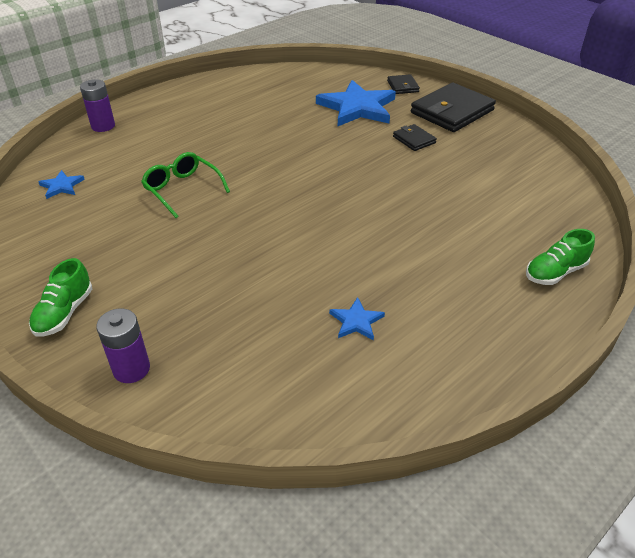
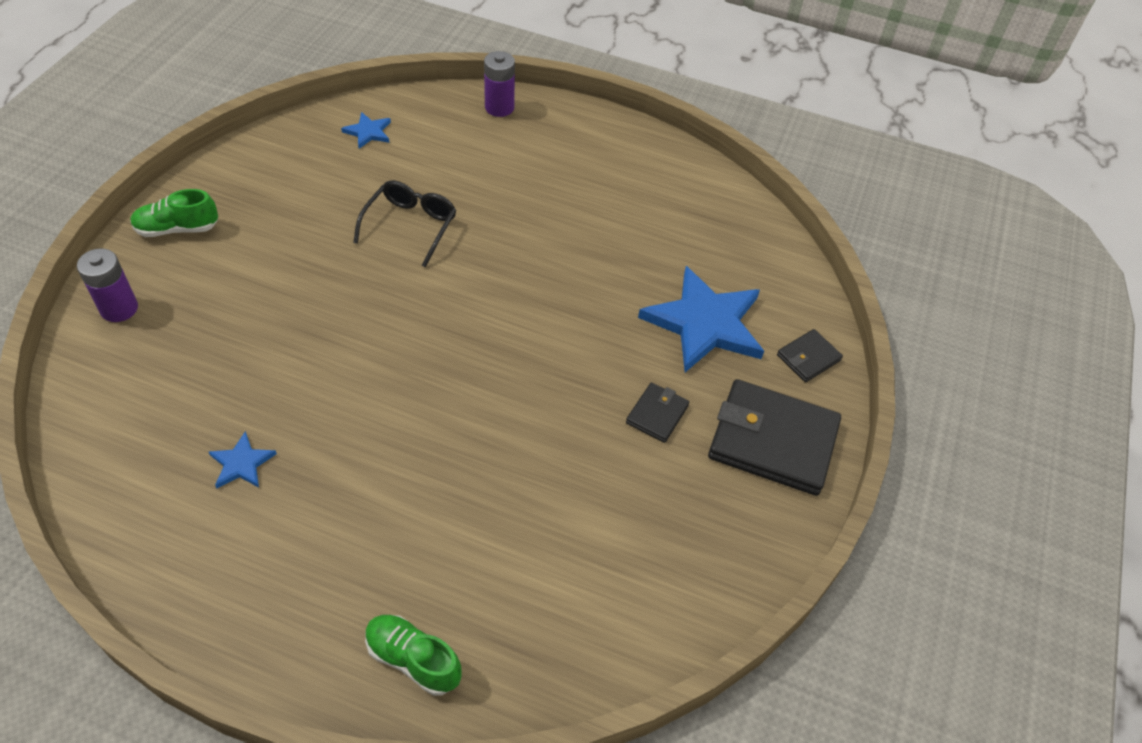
camera: 60 degrees right, 10 degrees up
green glasses [141,152,230,218] -> black glasses [353,180,456,267]

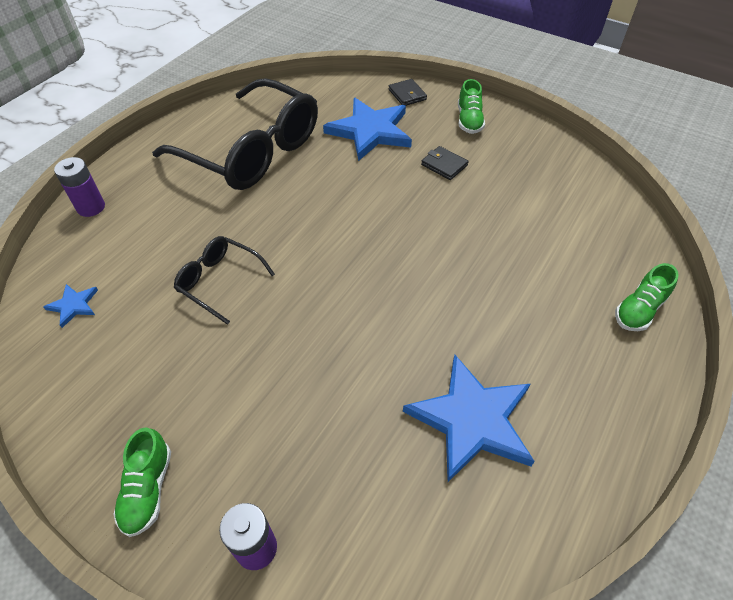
camera: 75 degrees left, 0 degrees up
blue star [209,431,277,488] -> blue star [403,355,535,482], size x2.23
black wallet [708,379,841,496] -> green shoe [458,79,485,134]
none -> black glasses [152,78,318,190]

